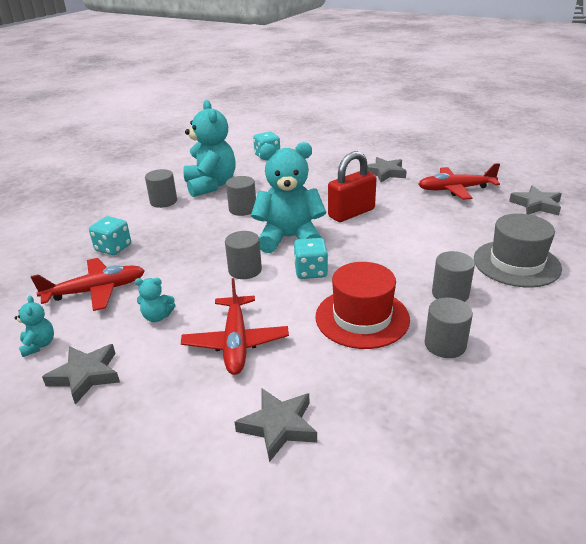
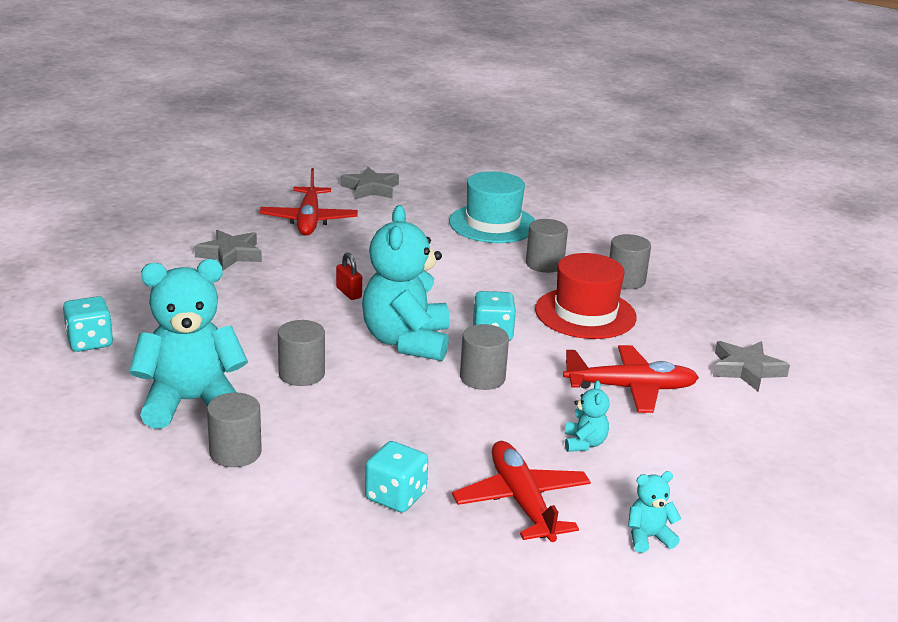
camera: 90 degrees left, 5 degrees down
grey star [42,344,120,405] -> none
red padlock [328,151,377,222] -> red padlock [336,253,362,300], size x0.48
grey hat [474,214,562,287] -> turquoise hat [449,171,535,243]

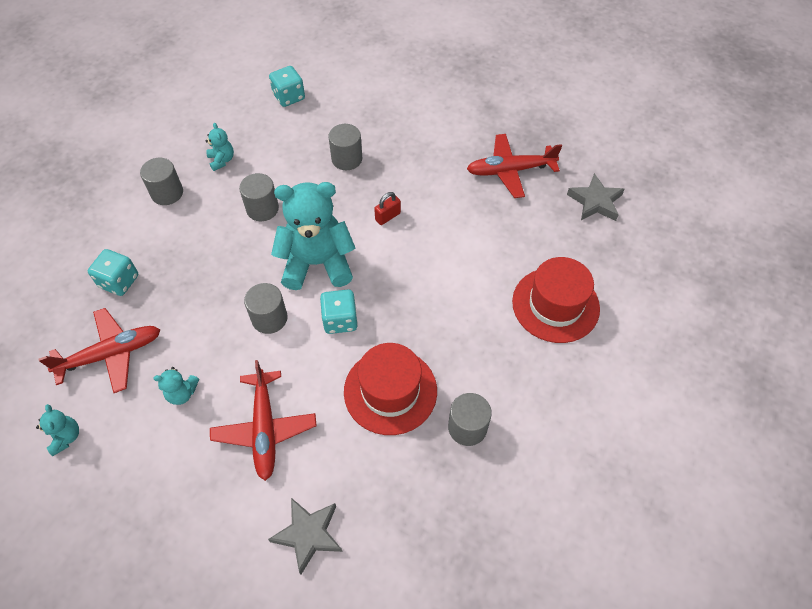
camera: 85 degrees right, 30 degrees up
turquoise teddy bear [129,259,248,429] -> turquoise teddy bear [205,123,234,171], size x0.43
grey star [194,230,262,270] -> none
turquoise hat [449,171,535,243] -> red hat [512,257,600,343]
grey cylinder [526,219,568,273] -> grey cylinder moved to [328,124,362,170]

